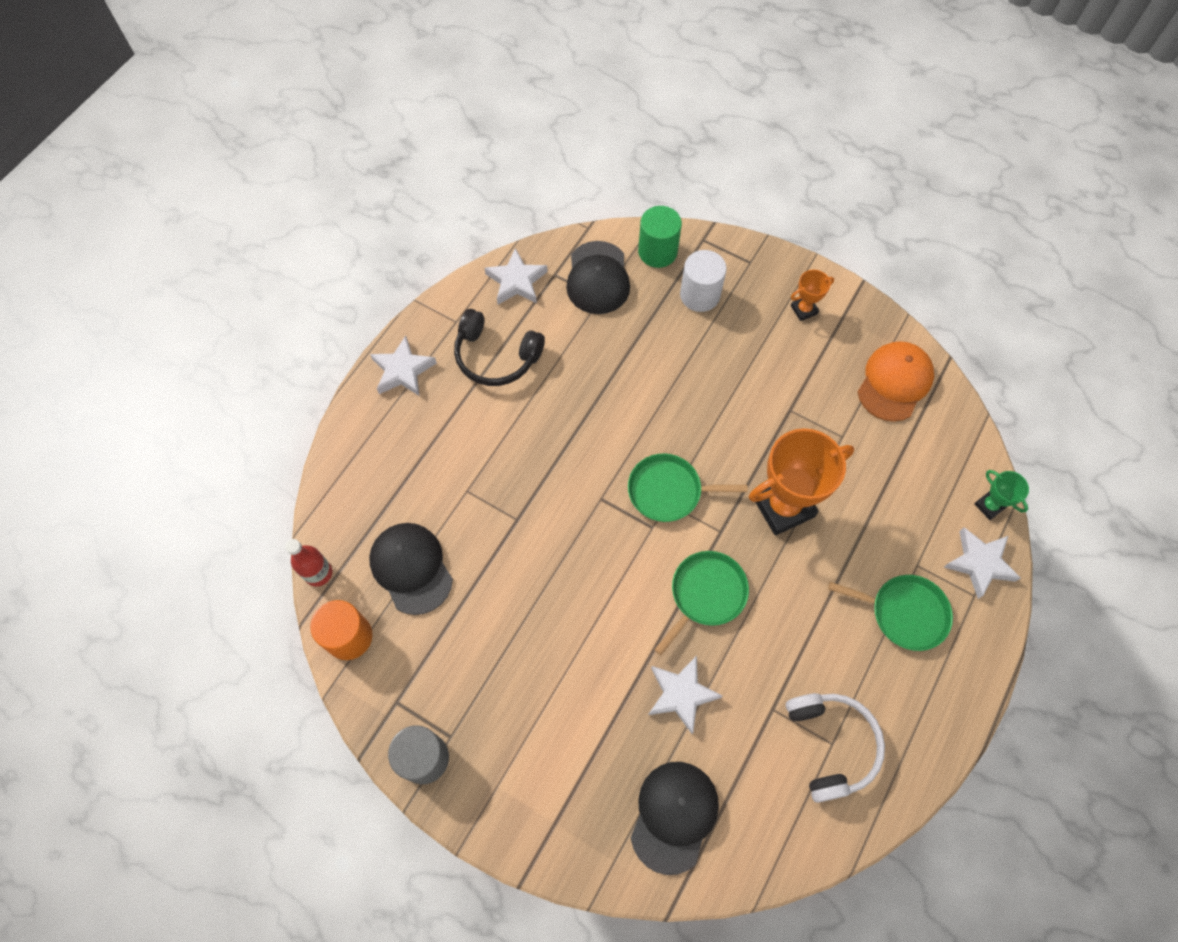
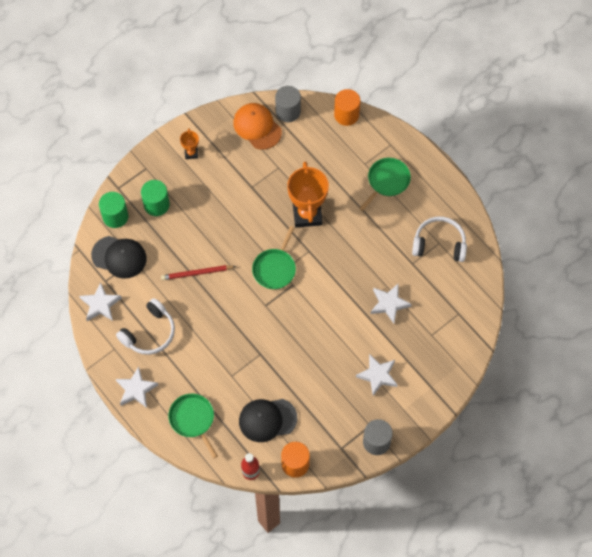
camera: 70 degrees left, 0 degrees up
black headphones [454,309,545,386] -> white headphones [116,298,175,355]
black cap [631,762,719,875] -> none
green pan [654,551,749,655] -> green pan moved to [168,394,218,459]
white cylinder [680,250,727,312] -> green cylinder [141,180,170,216]
white star [944,527,1021,599] -> white star moved to [356,354,398,396]
green trophy [974,470,1029,520] -> orange cylinder [334,89,360,126]
none -> red pencil [161,265,236,280]
none -> grey cylinder [275,86,301,122]

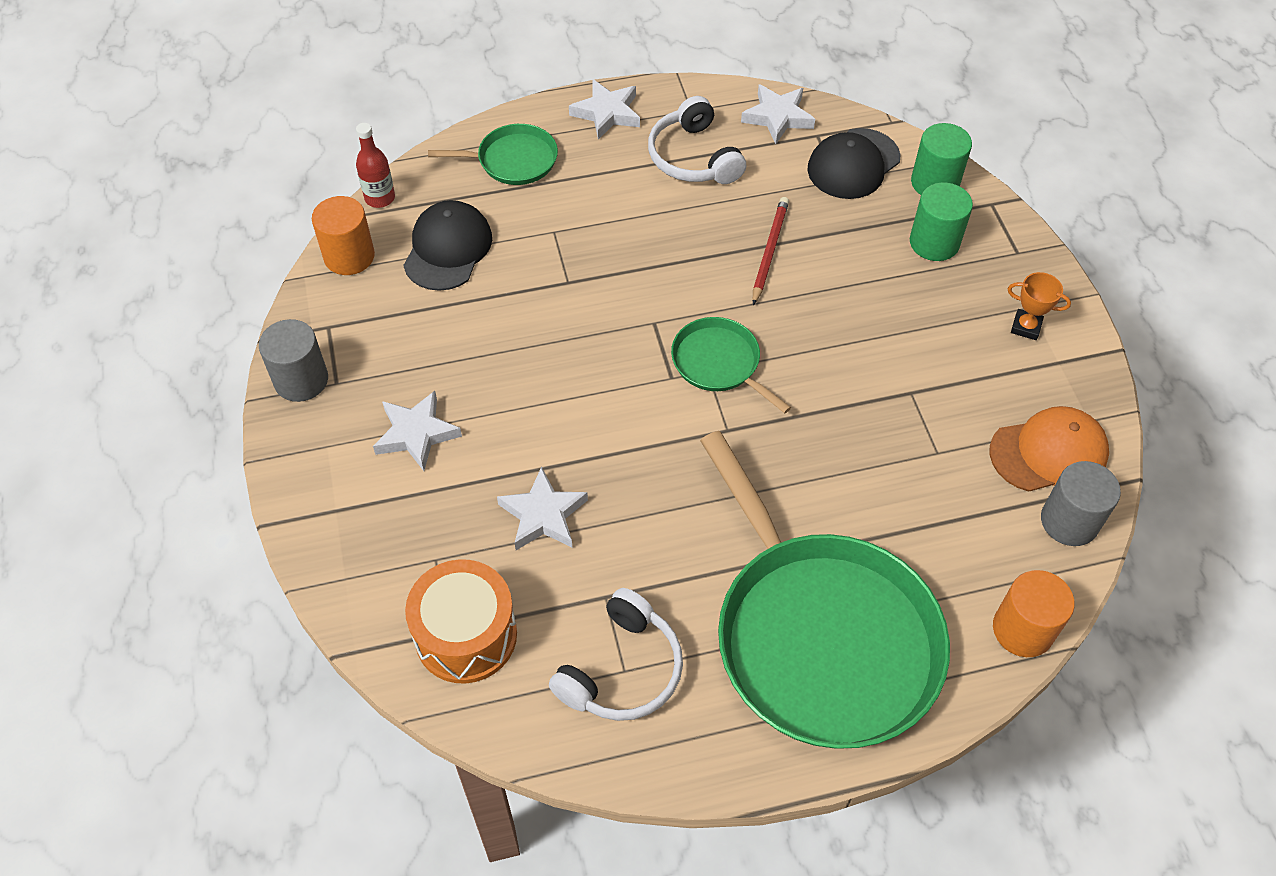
camera: 115 degrees right, 10 degrees down
orange trophy [287,161,329,228] -> none
green pan [360,158,411,211] -> green pan [700,431,950,749], size x2.23
none -> orange drum [405,559,517,684]

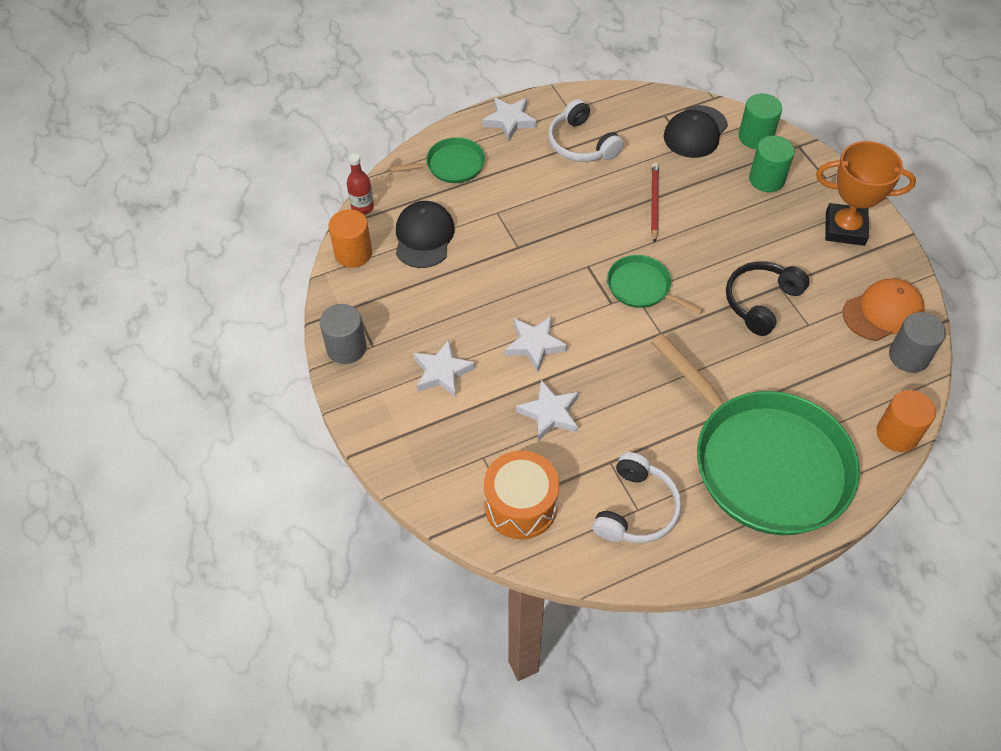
camera: 10 degrees left, 0 degrees up
white star [741,84,815,144] -> white star moved to [505,316,568,372]
orange trophy [1008,272,1071,340] -> orange trophy [816,141,916,246], size x2.11
none -> black headphones [726,261,809,336]

